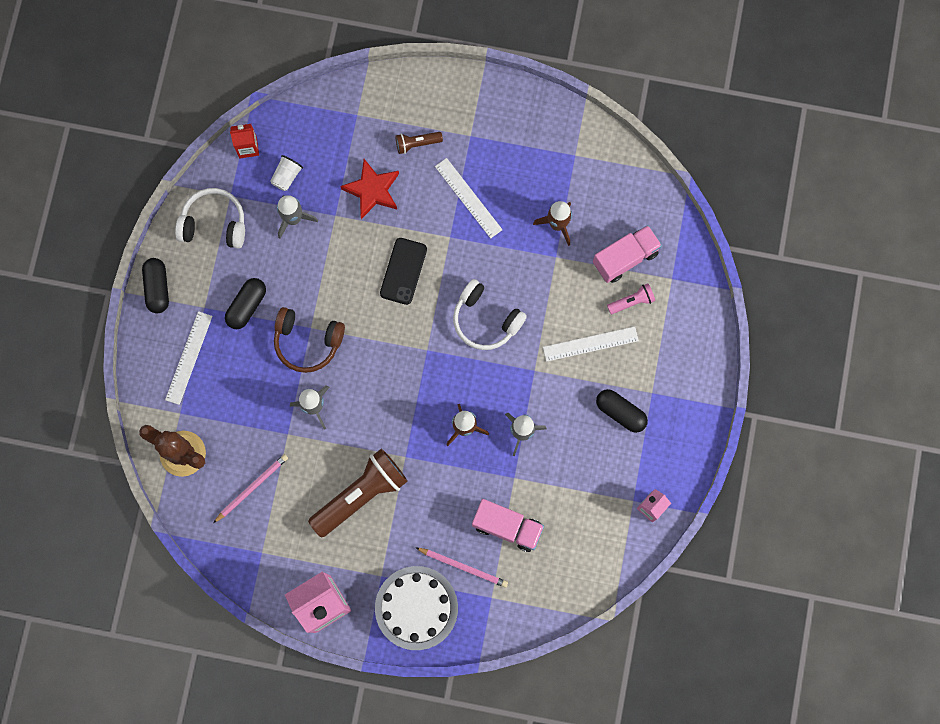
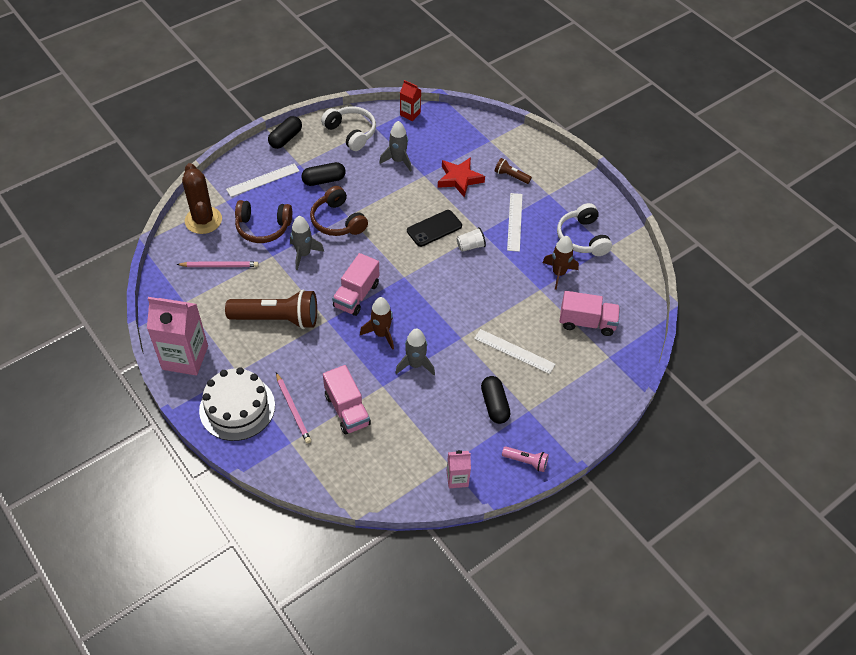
camera: 40 degrees right, 25 degrees down
white cup [270,155,303,191] -> white cup moved to [457,227,486,252]
white headphones [453,279,527,350] -> white headphones moved to [557,203,612,256]
pink flashlight [607,283,655,314] -> pink flashlight moved to [502,446,549,472]
none -> brown headphones [235,200,292,243]
none -> pink truck [332,253,379,316]

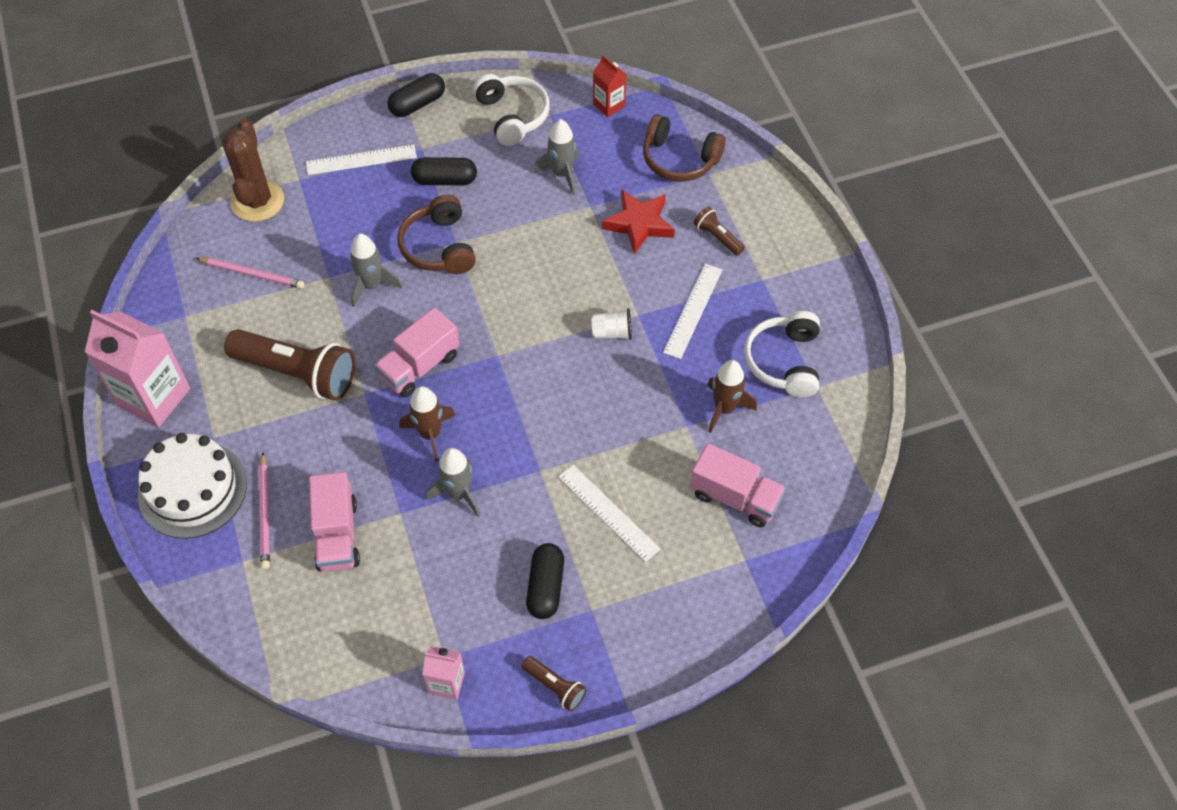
camera: 20 degrees right, 5 degrees up
brown headphones [235,200,292,243] -> brown headphones moved to [643,114,726,181]
black phone [407,210,462,247] -> none
pink flashlight [502,446,549,472] -> brown flashlight [522,656,587,711]

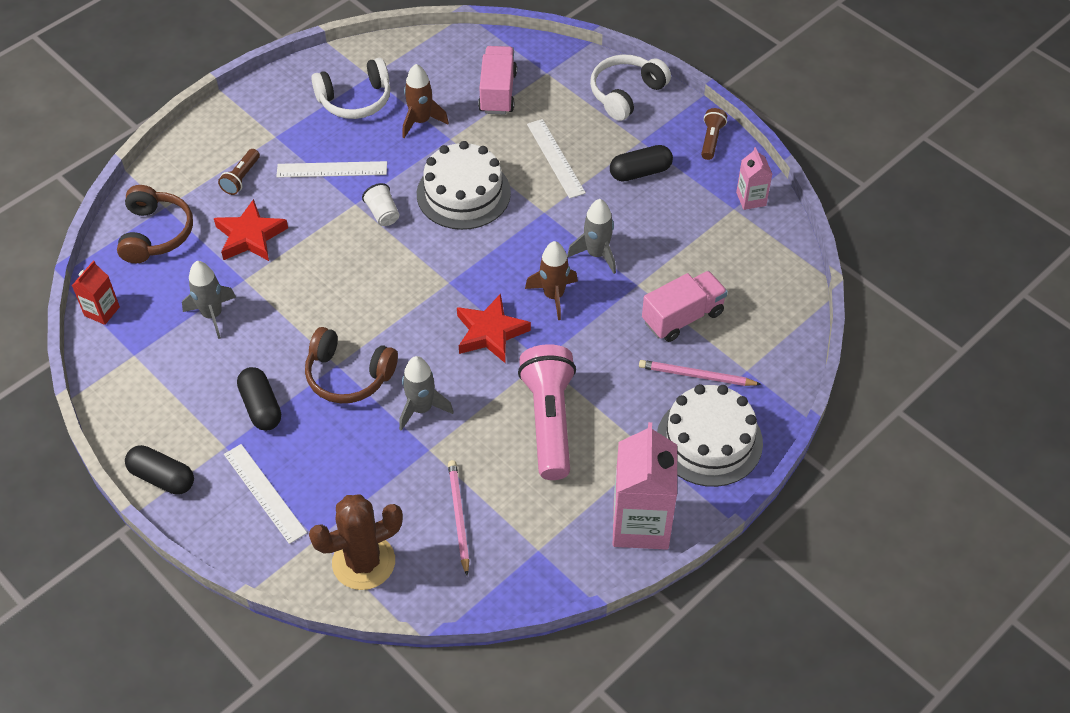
camera: 115 degrees left, 5 degrees down
brown flashlight [224,329,355,401] -> pink flashlight [518,344,576,480]
pink pencil [259,452,270,569] -> pink pencil turned 135 degrees counterclockwise [639,360,762,386]
pink truck [374,307,460,397] -> red star [457,294,531,363]
brown headphones [397,195,476,274] -> brown headphones turned 60 degrees clockwise [305,327,398,403]
white headphones [473,74,550,146] -> white headphones moved to [590,54,671,121]
white ruler [558,465,660,562] -> white ruler turned 45 degrees counterclockwise [527,119,586,199]
none -> white cake [417,141,511,230]

